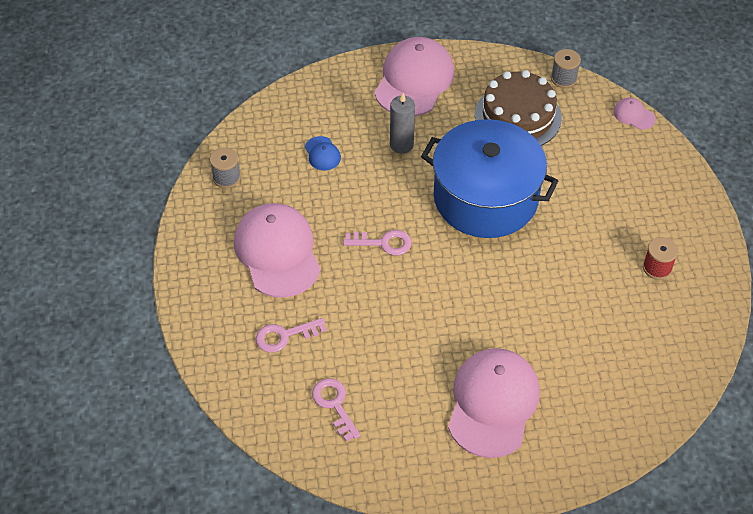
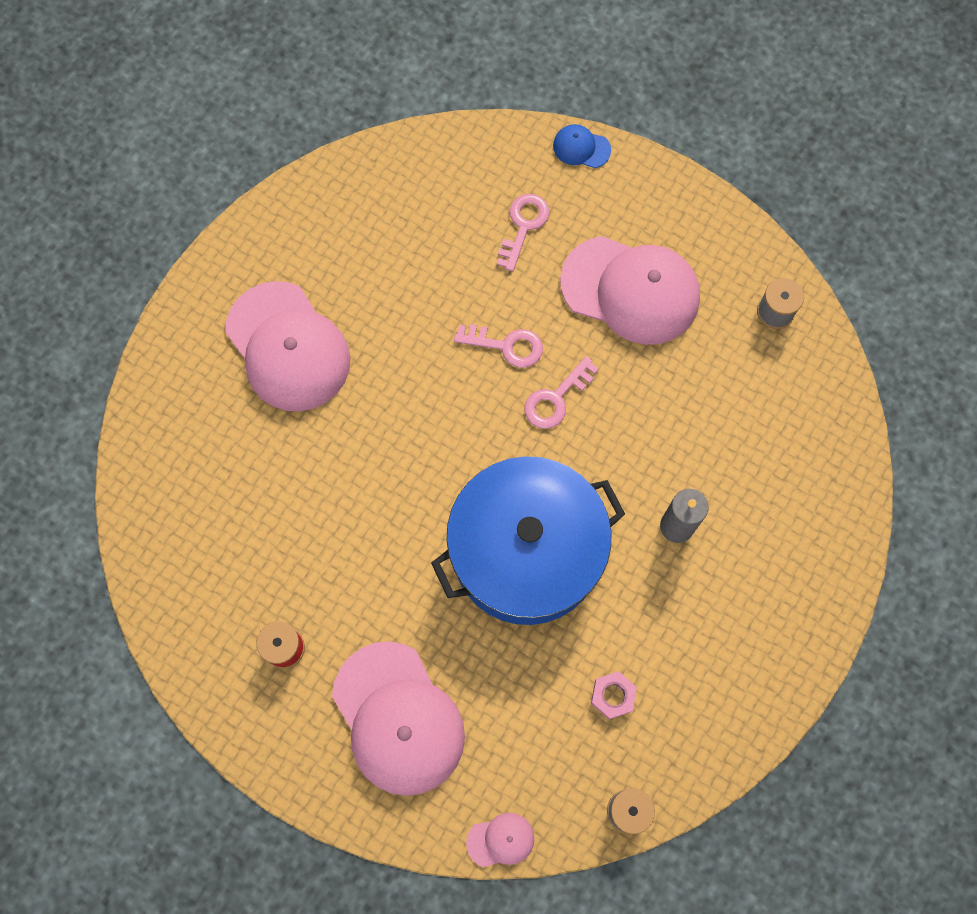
camera: 130 degrees right, 20 degrees up
blue cap [305,136,341,170] -> blue cap moved to [553,124,611,168]
pink key [312,378,360,442] -> pink key moved to [454,324,543,368]
pink cap [374,37,454,116] -> pink cap moved to [332,641,465,796]
brown cake [475,70,562,146] -> pink nut [591,671,637,719]

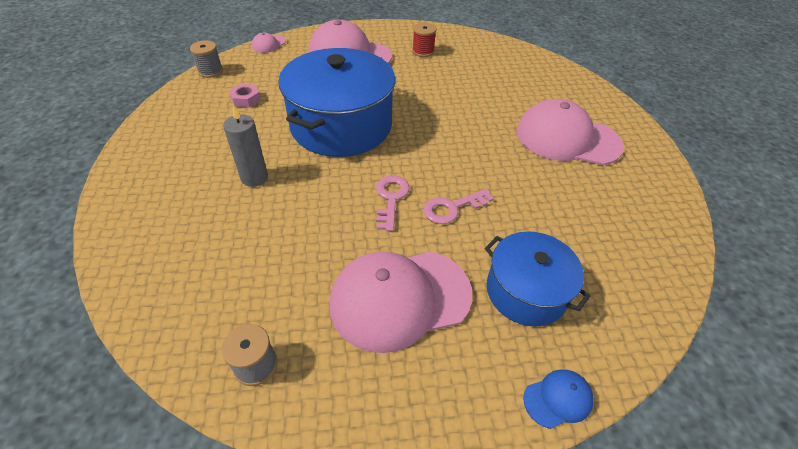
camera: 140 degrees right, 25 degrees down
pink key [497,194,549,272] -> blue pot [485,231,591,327]

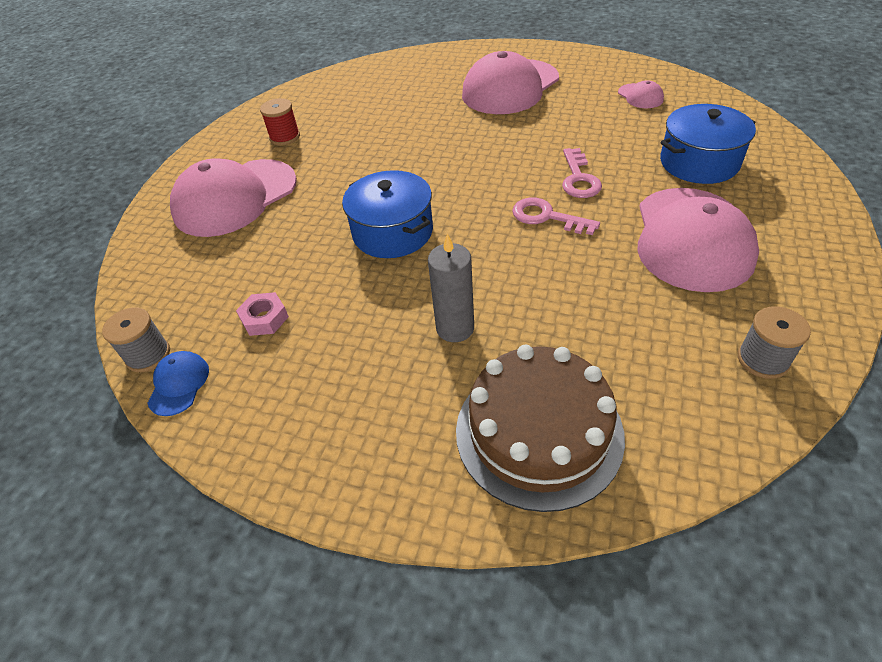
camera: 60 degrees left, 0 degrees up
pink cap [252,33,286,53] -> pink cap moved to [618,80,664,108]
blue pot [278,48,396,157] -> blue pot [342,170,433,258], size x0.58
blue cap [523,370,594,429] -> blue cap moved to [147,351,209,416]
none -> brown cake [456,345,625,512]

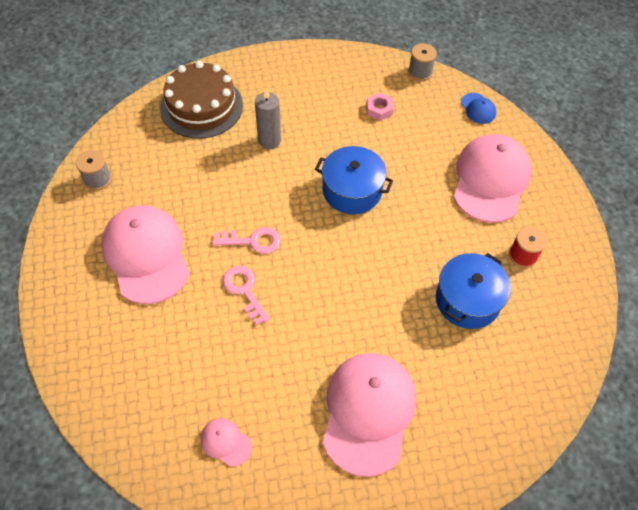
camera: 145 degrees right, 10 degrees up
blue cap [147,351,209,416] -> blue cap moved to [461,93,496,124]
blue pot [660,104,756,184] -> blue pot moved to [436,253,511,329]

